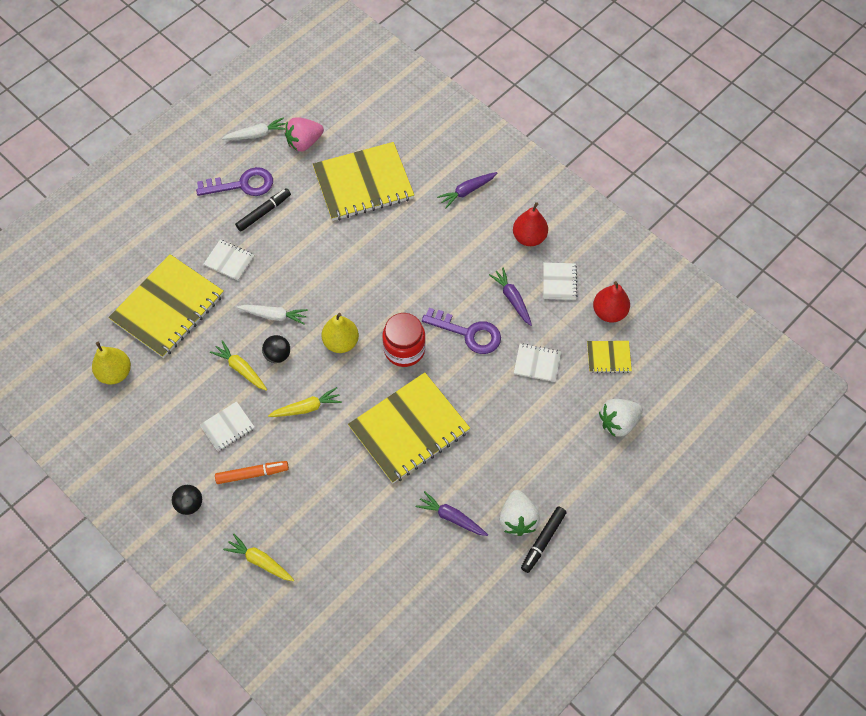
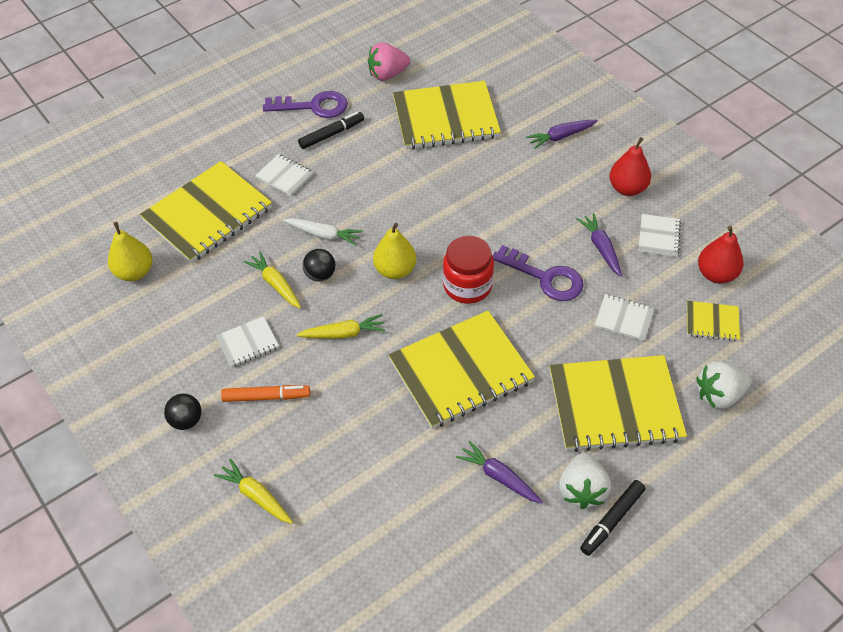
camera: 10 degrees right, 10 degrees down
white carrot [222,117,286,140] -> none
none -> yellow notebook [550,355,687,452]

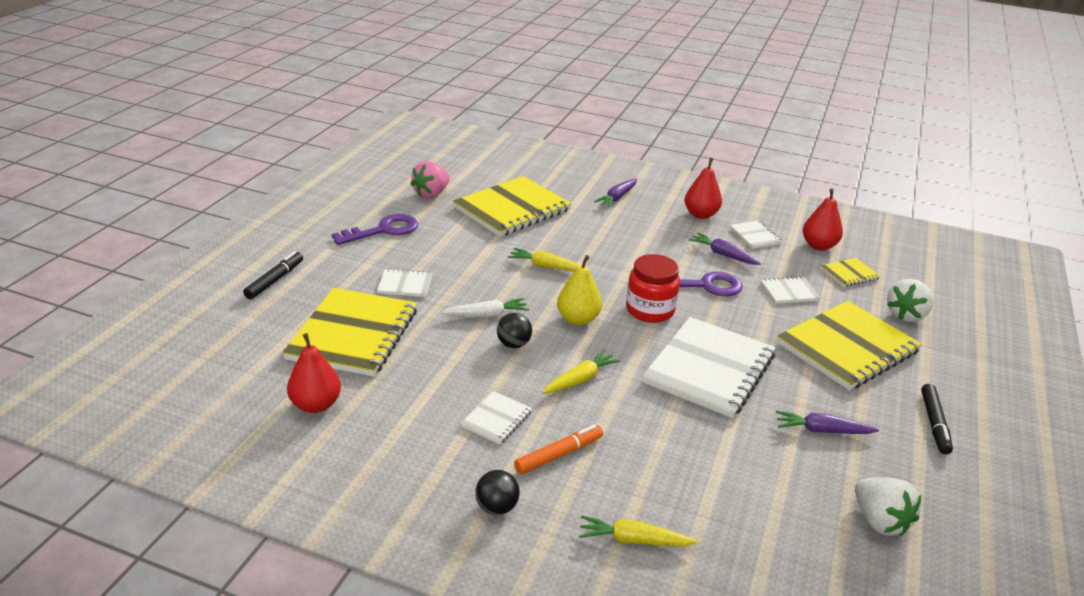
camera: 35 degrees left, 20 degrees down
yellow pear [108,222,152,281] -> red pear [287,333,341,413]
yellow carrot [244,251,301,308] -> yellow carrot moved to [508,248,580,271]
black marker [298,112,364,149] -> black marker moved to [243,251,303,299]
yellow notebook [389,311,535,429] -> white notebook [642,317,775,418]
white strawberry [559,452,611,509] -> white strawberry moved to [855,477,921,537]

